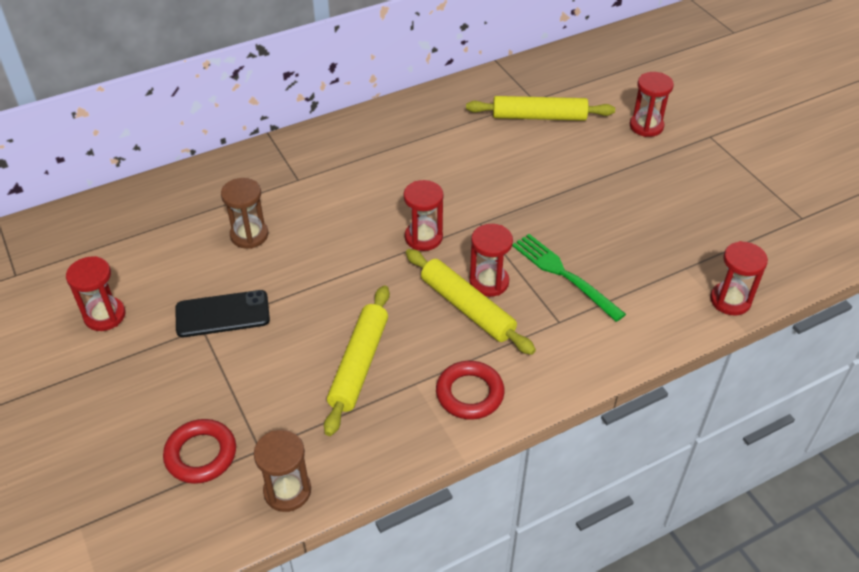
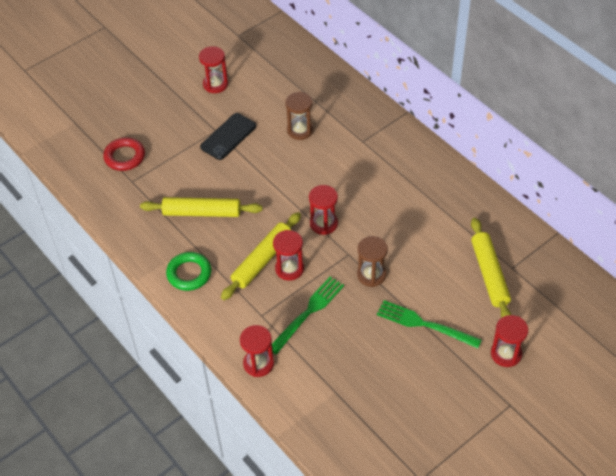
camera: 80 degrees right, 5 degrees up
black phone [175,290,270,337] -> black phone turned 60 degrees clockwise [200,113,256,160]
brown hourglass [254,430,311,512] -> brown hourglass moved to [357,236,388,287]
red ring [436,361,505,420] -> green ring [166,252,211,291]
red hourglass [710,241,768,315] -> red hourglass moved to [240,325,274,377]
none -> green fork [377,300,482,348]

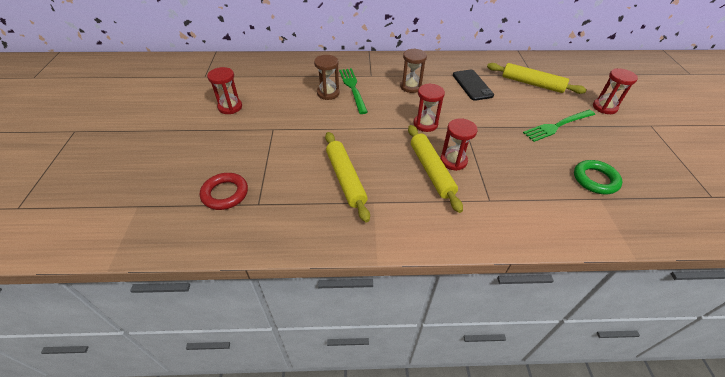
camera: 55 degrees left, 5 degrees down
yellow rolling pin [140,197,262,217] -> yellow rolling pin turned 60 degrees counterclockwise [325,132,370,223]
green ring [166,252,211,291] -> green ring moved to [574,160,622,195]
black phone [200,113,256,160] -> black phone moved to [453,70,494,101]
red hourglass [240,325,274,377] -> none
green fork [272,277,344,355] -> green fork moved to [339,68,368,114]
brown hourglass [357,236,388,287] -> brown hourglass moved to [400,48,427,93]

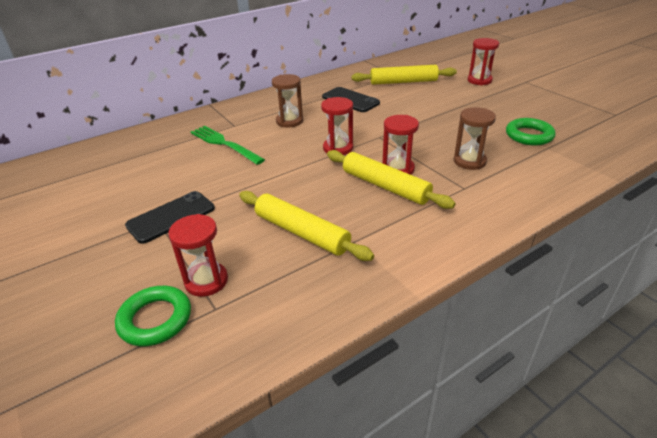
camera: 30 degrees left, 10 degrees down
red ring [200,173,248,210] -> green ring [115,286,191,346]
red hourglass [207,67,242,114] -> red hourglass moved to [168,214,228,297]
brown hourglass [314,55,340,100] -> brown hourglass moved to [453,107,496,170]
green fork [523,110,595,142] -> none
none -> black phone [125,191,215,244]

